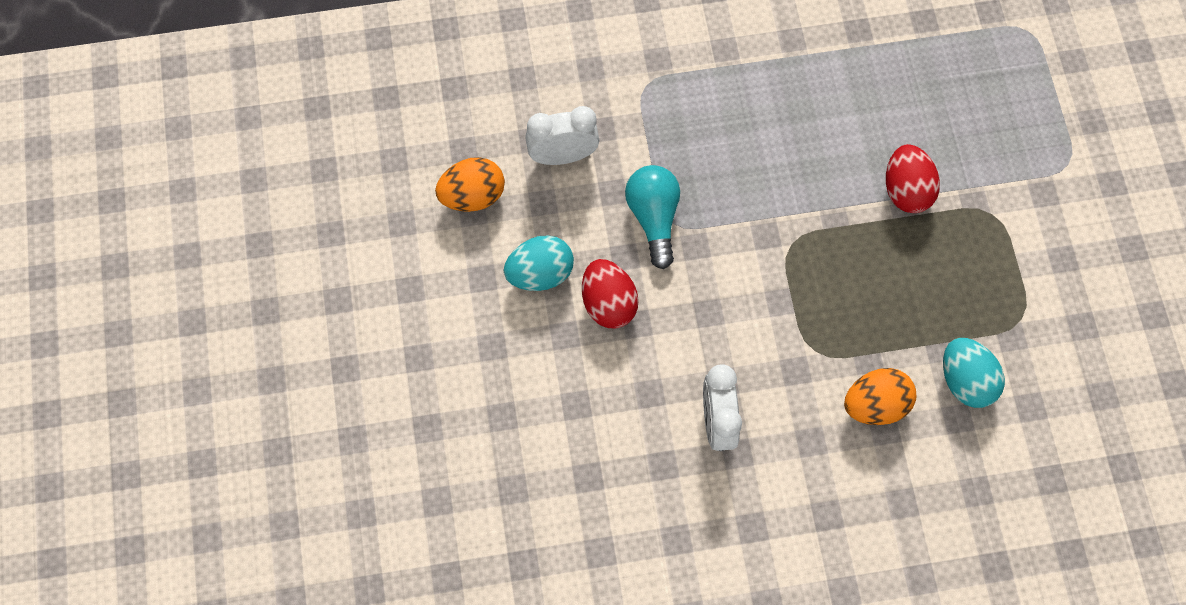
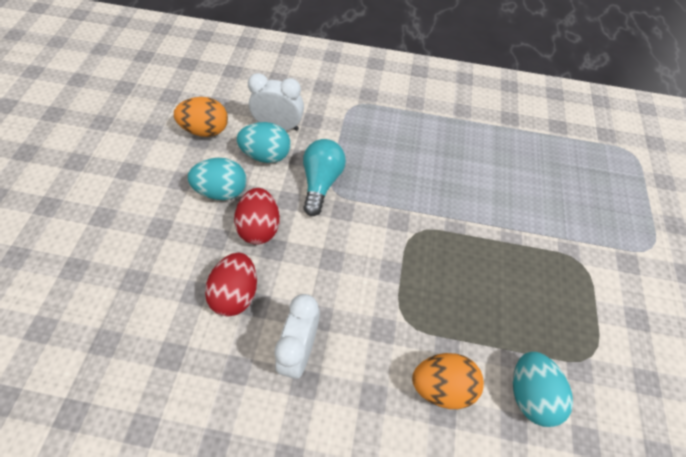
camera: 15 degrees right, 10 degrees down
red egg [886,144,940,213] -> red egg moved to [205,253,257,317]
none -> turquoise egg [237,122,291,163]

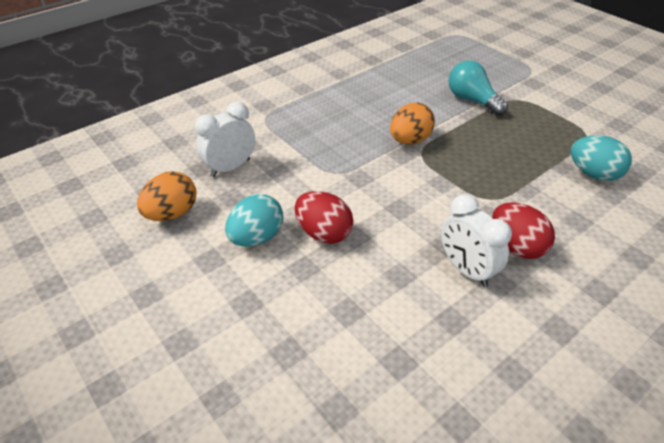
camera: 45 degrees left, 15 degrees down
red egg [205,253,257,317] -> red egg moved to [492,202,555,259]
turquoise egg [237,122,291,163] -> none
turquoise light bulb [303,139,346,216] -> turquoise light bulb moved to [449,61,508,116]
orange egg [412,353,484,409] -> orange egg moved to [390,102,435,144]

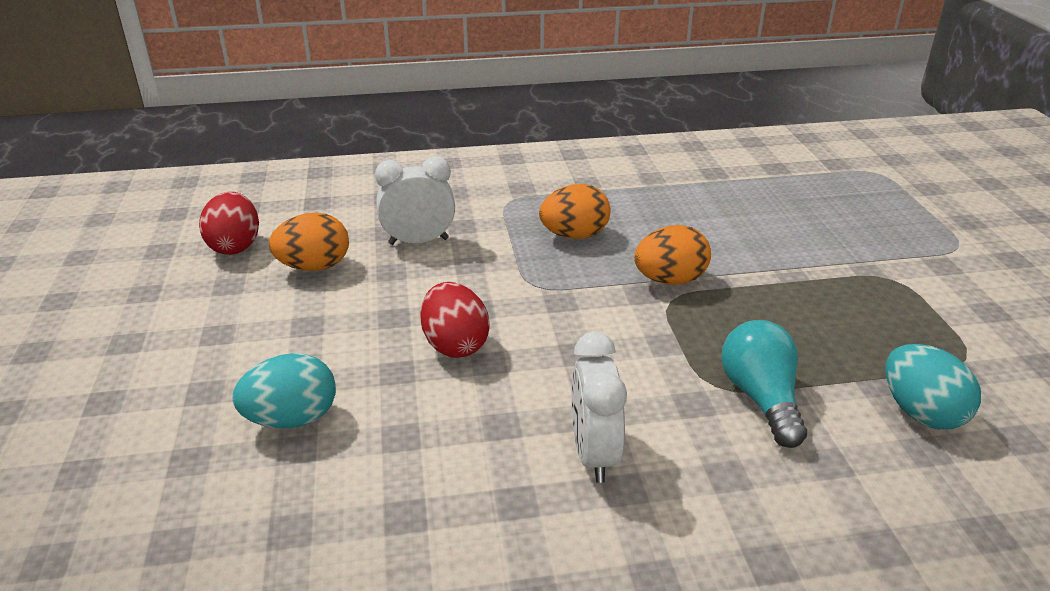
camera: 30 degrees right, 10 degrees down
turquoise egg [225,194,283,247] -> turquoise egg moved to [232,353,336,428]
turquoise light bulb [449,61,508,116] -> turquoise light bulb moved to [721,320,807,448]
red egg [492,202,555,259] -> red egg moved to [199,192,259,255]
none -> orange egg [539,184,611,239]

